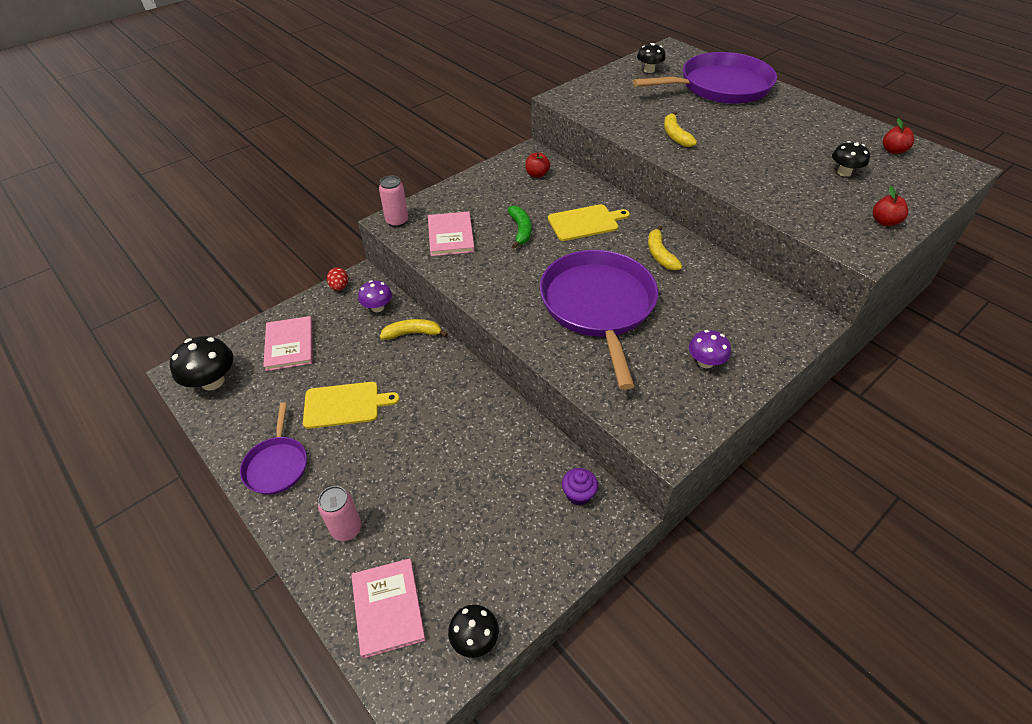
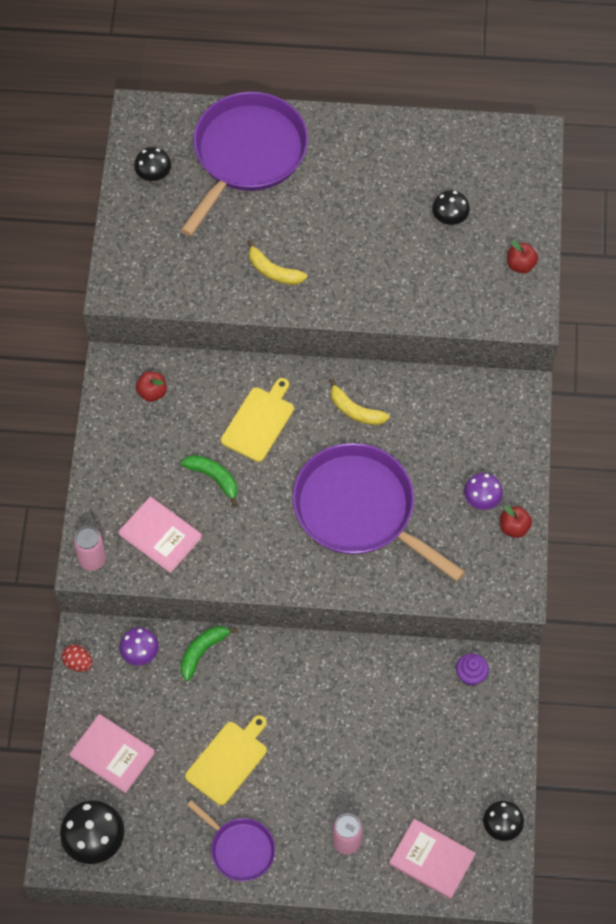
camera: 45 degrees left, 15 degrees up
yellow banana [380,319,448,340] -> green banana [180,626,238,681]
red apple [883,118,914,154] -> red apple moved to [500,505,532,538]

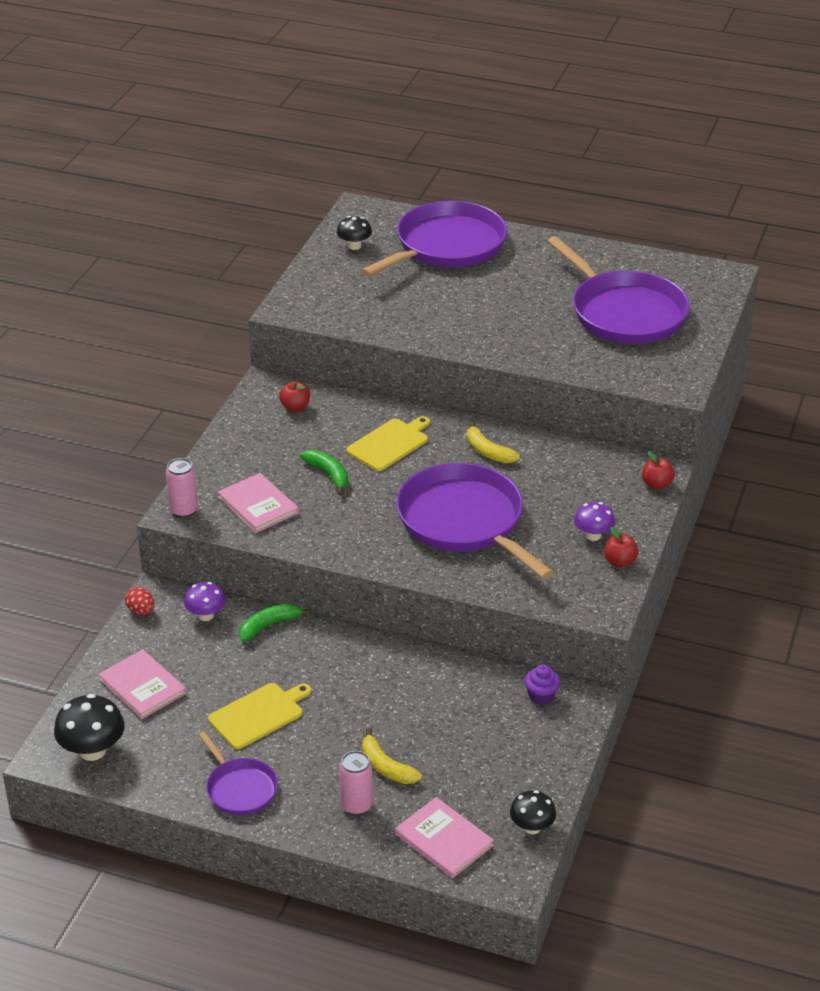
camera: 15 degrees right, 25 degrees down
yellow banana [247,240,307,285] -> yellow banana moved to [362,728,422,784]
black mushroom [432,190,470,225] -> purple pan [547,236,690,344]
red apple [507,240,538,273] -> red apple moved to [642,451,675,490]

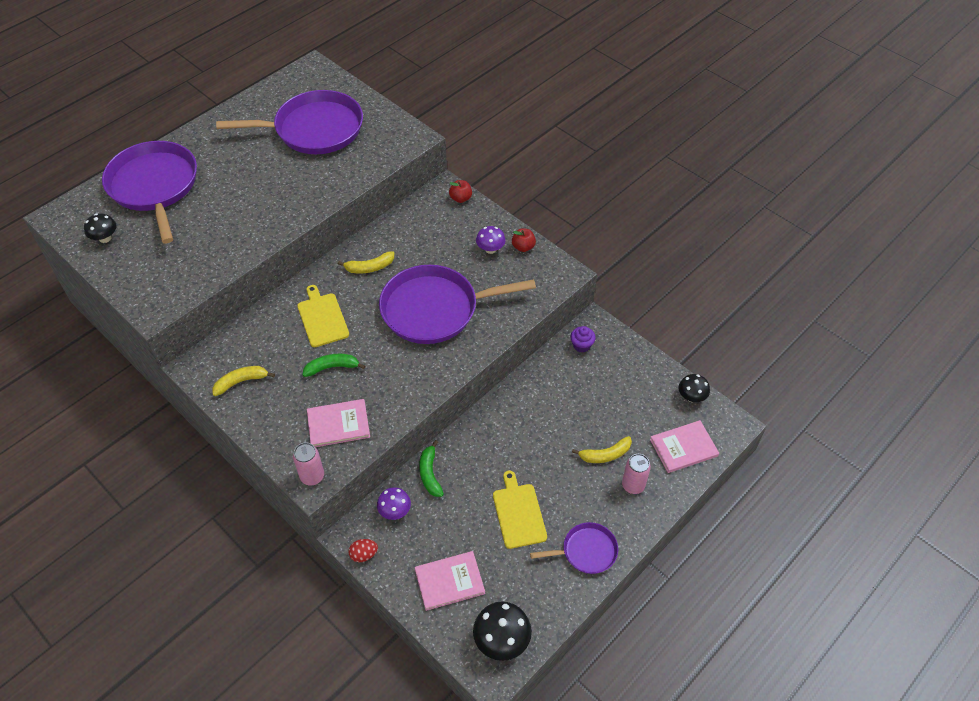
camera: 65 degrees left, 15 degrees up
red apple [279,382,310,412] -> none
none -> yellow banana [212,366,275,396]

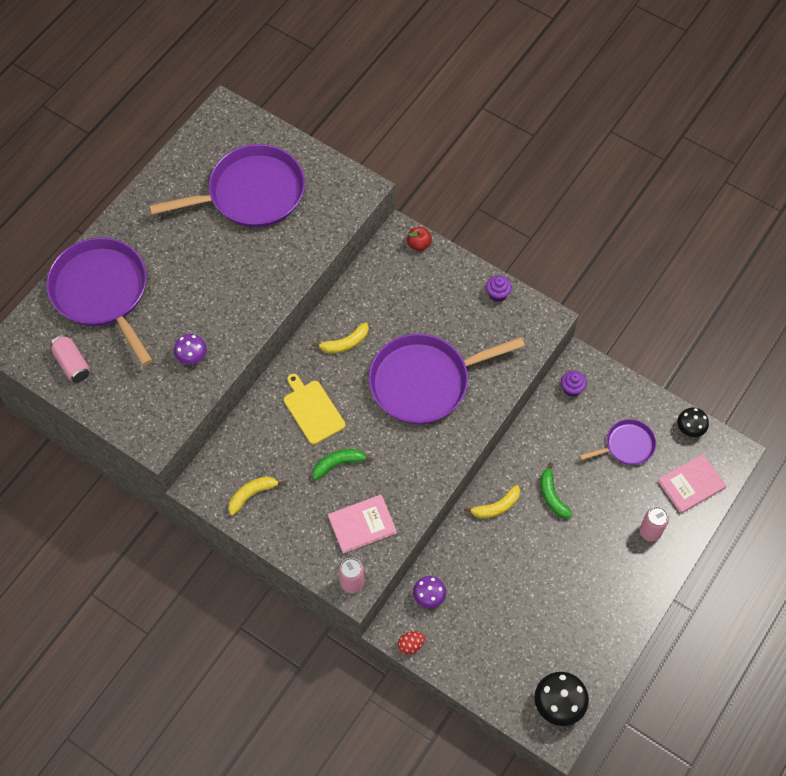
camera: 10 degrees left, 10 degrees up
black mushroom [84,213,116,243] -> pink can [50,335,90,383]
pink book [415,551,485,611] -> none
green banana [419,440,444,497] -> green banana moved to [541,462,573,518]
purple mushroom [476,226,506,254] -> purple mushroom moved to [174,334,207,365]
yellow cutting board [493,471,547,549] -> none
red apple [512,228,536,252] -> purple cupcake [486,275,512,302]
purple pan [530,522,618,574] -> purple pan moved to [579,419,656,465]
yellow banana [572,436,632,463] -> yellow banana moved to [464,485,520,519]

